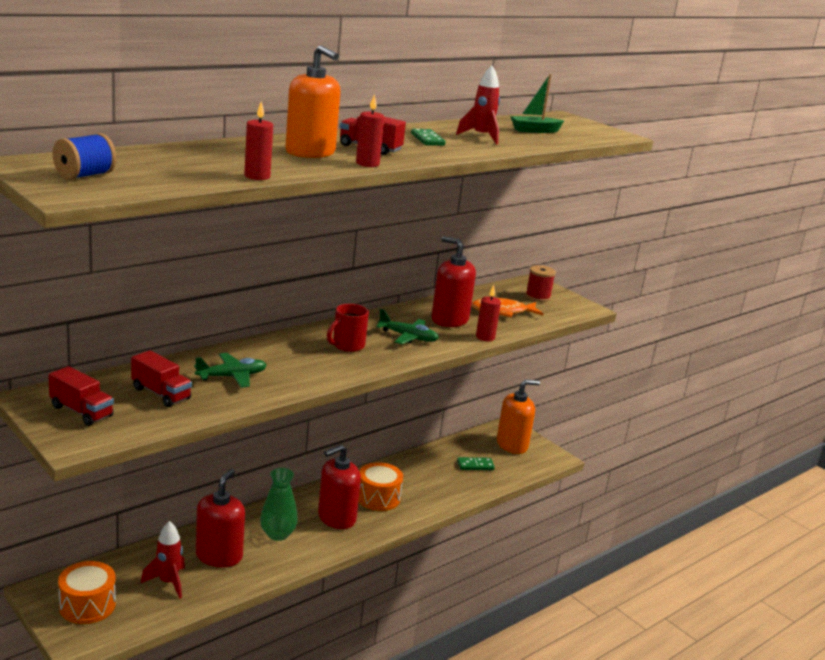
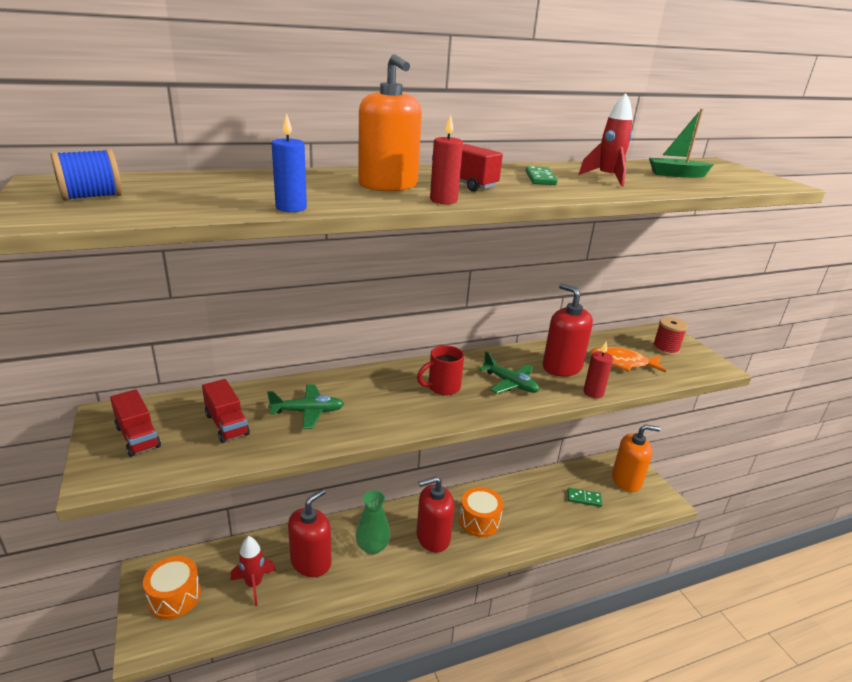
camera: 20 degrees right, 5 degrees up
red candle [244,101,273,180] -> blue candle [272,113,307,212]

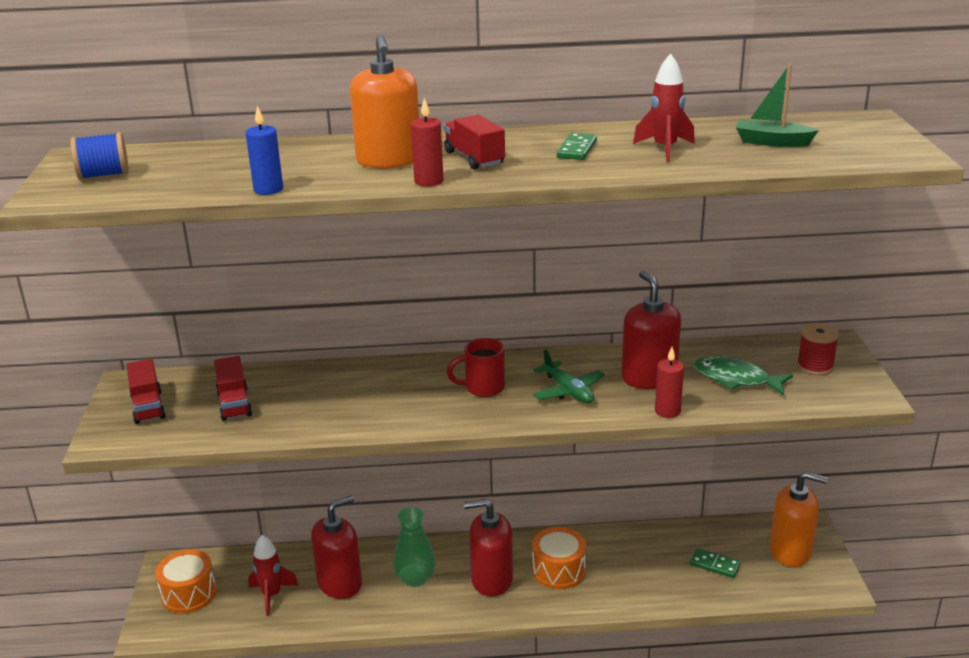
camera: 20 degrees right, 0 degrees up
green plane [267,384,344,429] -> none
orange fish [590,347,666,373] -> green fish [694,356,793,396]

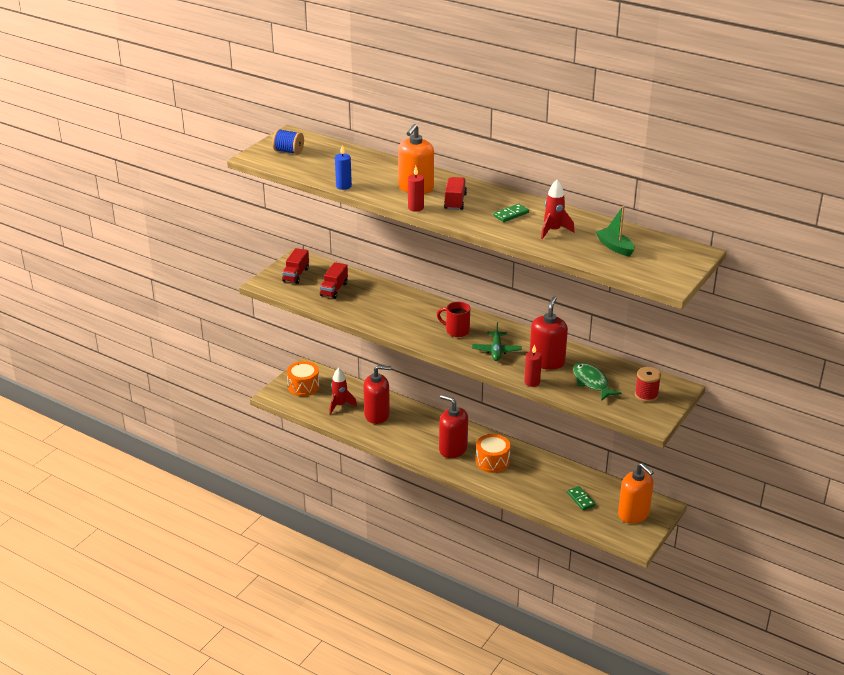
camera: 35 degrees right, 5 degrees up
green vase [393,507,435,587] -> none

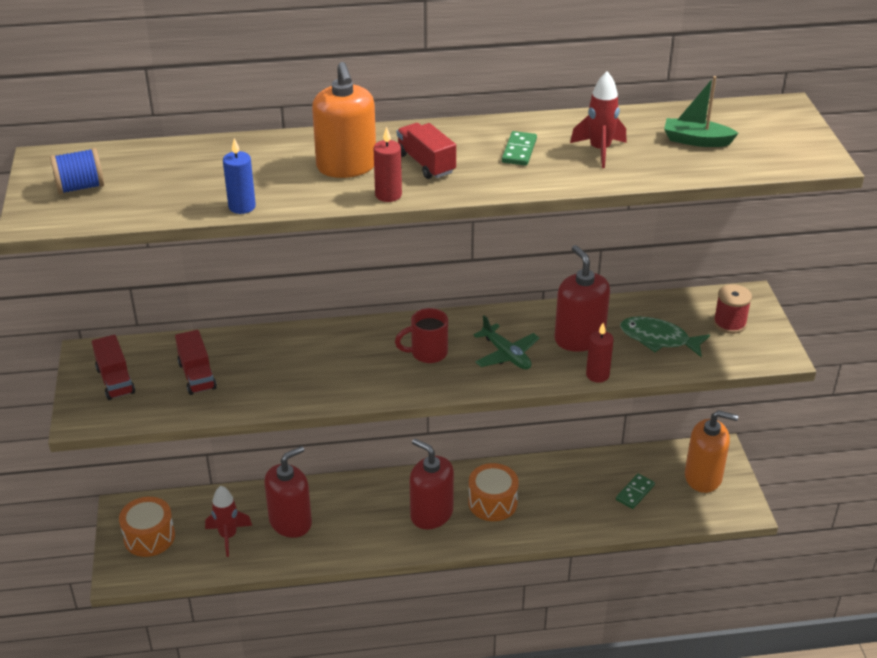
camera: 40 degrees left, 5 degrees up
red soap dispenser [439,395,468,458] -> red soap dispenser turned 45 degrees clockwise [410,439,454,529]
green domino [567,486,596,510] -> green domino turned 75 degrees counterclockwise [616,474,655,509]

